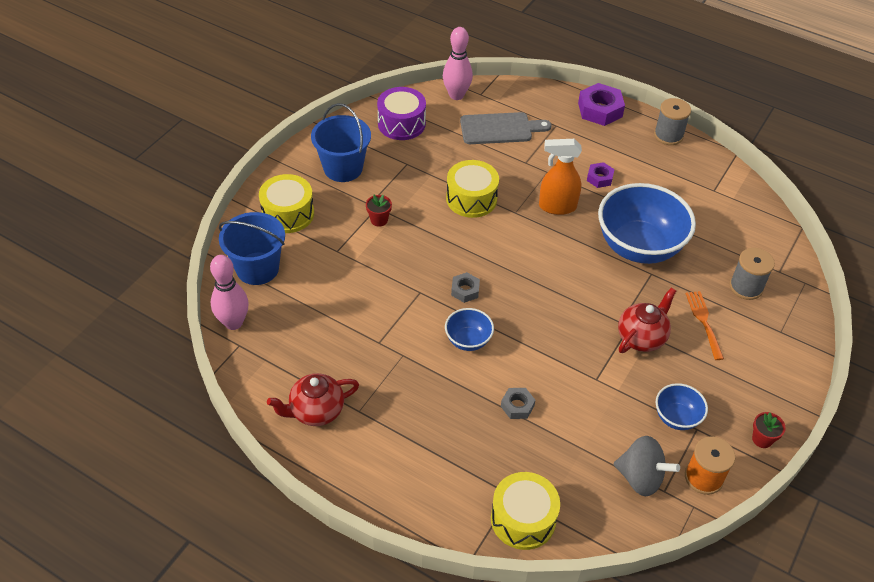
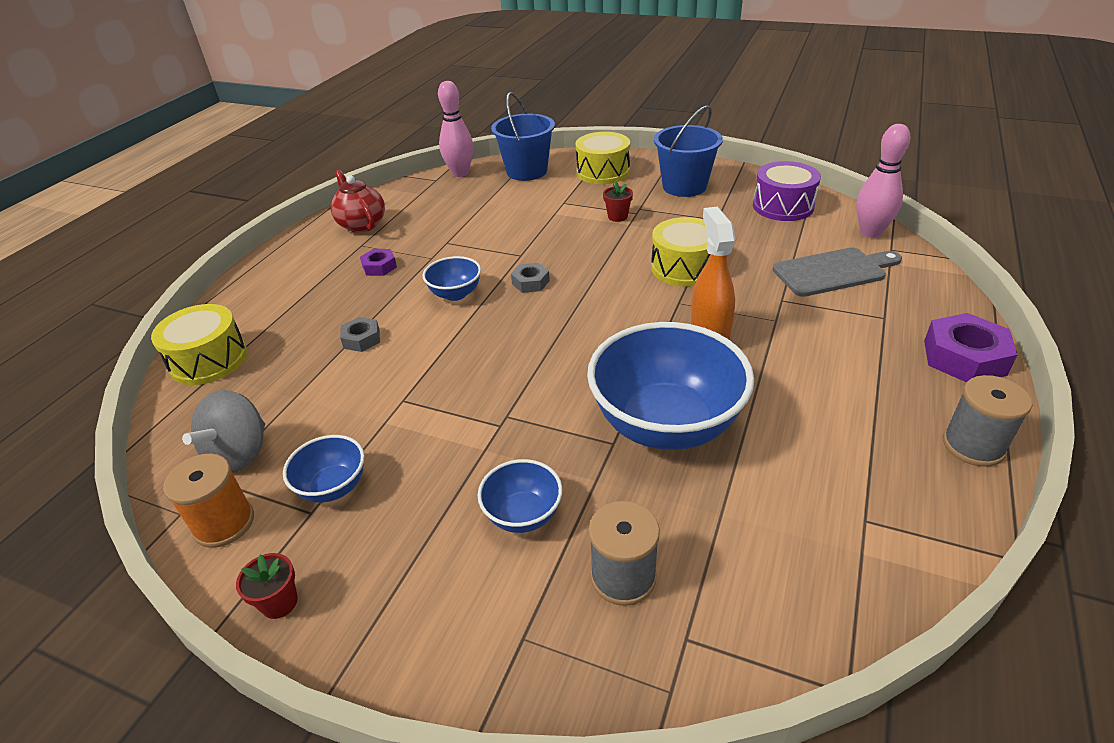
camera: 85 degrees right, 10 degrees down
grey cutting board [460,112,552,144] -> grey cutting board turned 90 degrees counterclockwise [773,247,902,297]
purple nut [587,162,615,188] -> purple nut moved to [360,249,397,276]
red teapot [618,288,676,353] -> none
orange fork [685,291,724,360] -> blue bowl [478,459,563,533]

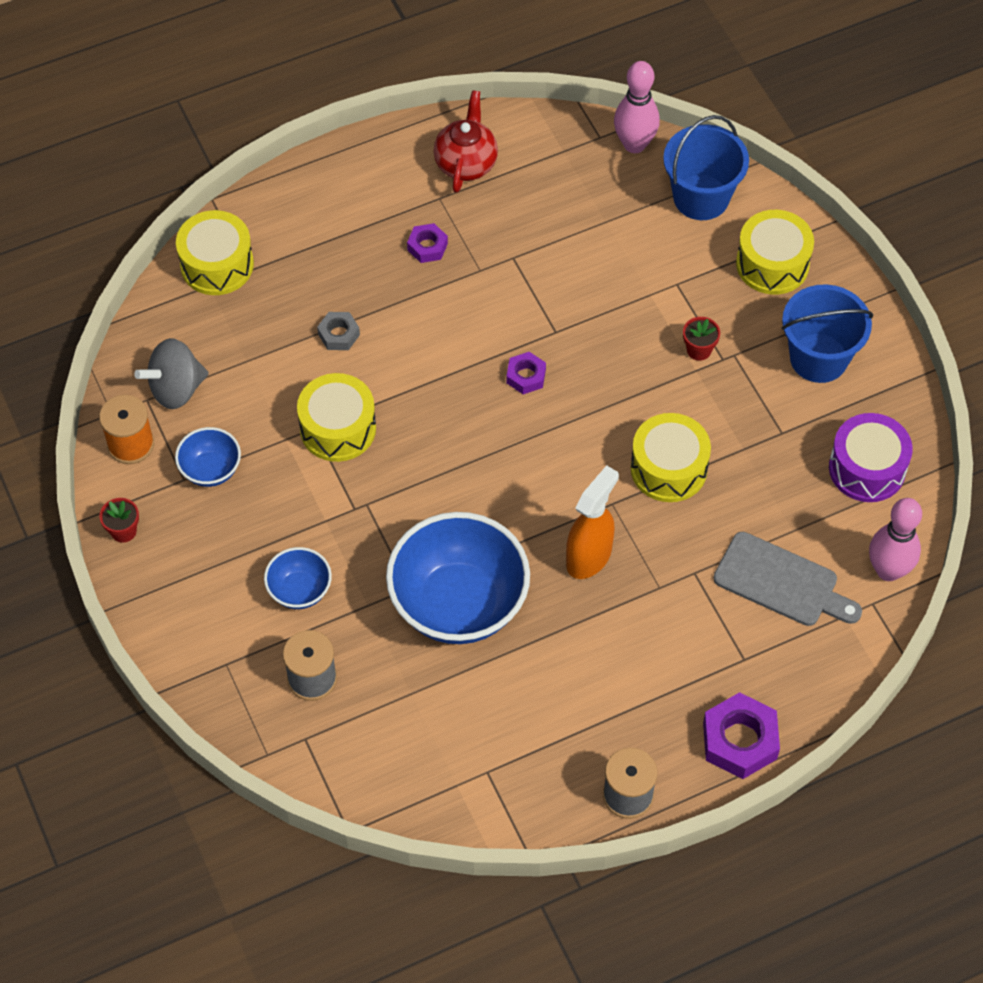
camera: 40 degrees right, 20 degrees up
blue bowl [423,256,481,301] -> none
grey nut [511,263,550,293] -> purple nut [506,352,546,394]
none -> yellow drum [297,373,376,462]

